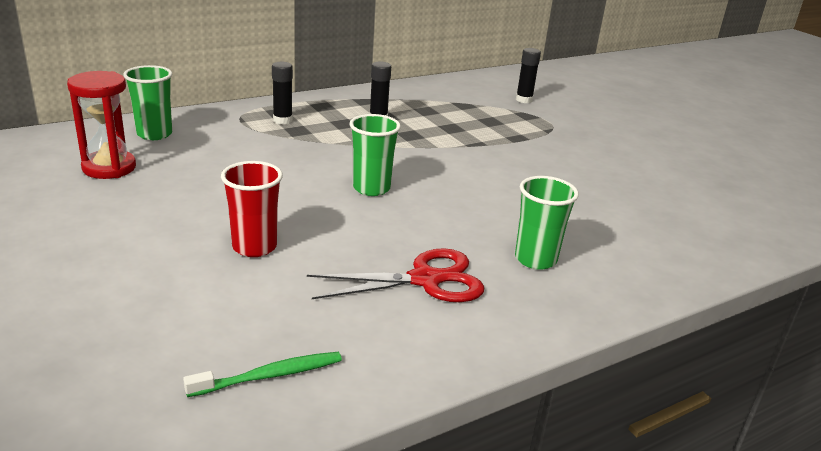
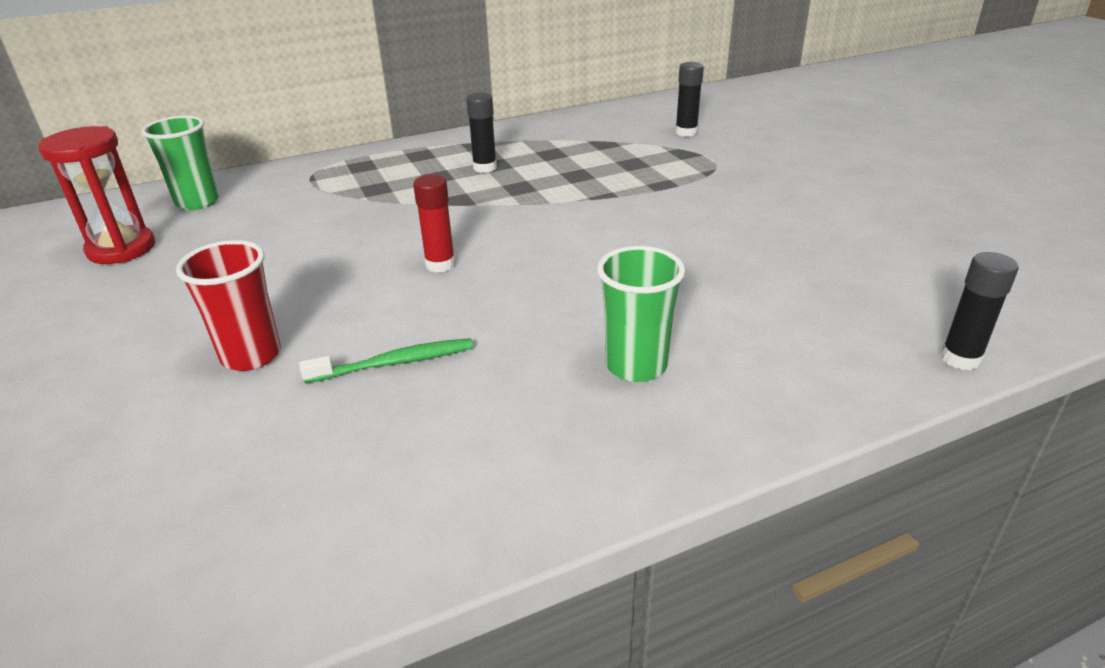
camera: 10 degrees right, 5 degrees up
green toothbrush [183,352,342,397] -> green toothbrush moved to [299,338,473,383]
black glue stick [272,62,293,125] -> black glue stick moved to [941,252,1019,370]
red scissors [307,248,484,302] -> none
green cup [349,114,401,196] -> red glue stick [413,174,456,272]

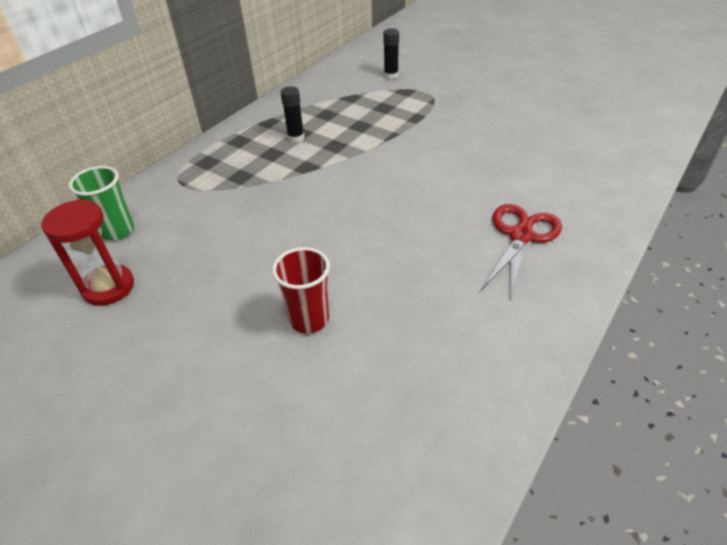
camera: 30 degrees left, 10 degrees up
green toothbrush [299,338,473,383] -> none
red glue stick [413,174,456,272] -> none
green cup [597,246,685,382] -> red scissors [481,204,562,300]
black glue stick [941,252,1019,370] -> none

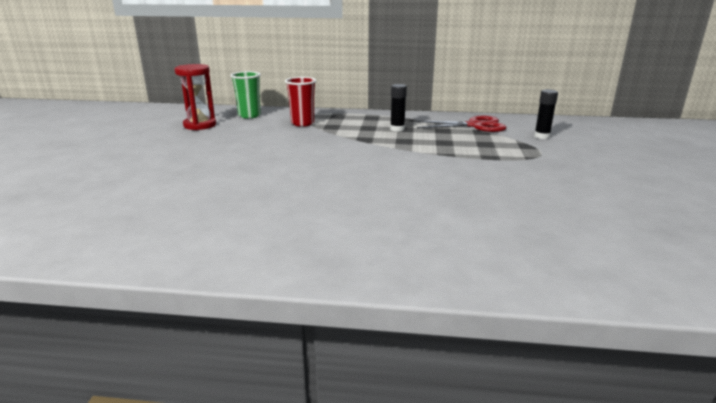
camera: 60 degrees right, 20 degrees down
red cup [272,247,330,333] -> red cup moved to [285,77,316,127]
red scissors [481,204,562,300] -> red scissors moved to [414,116,507,132]

